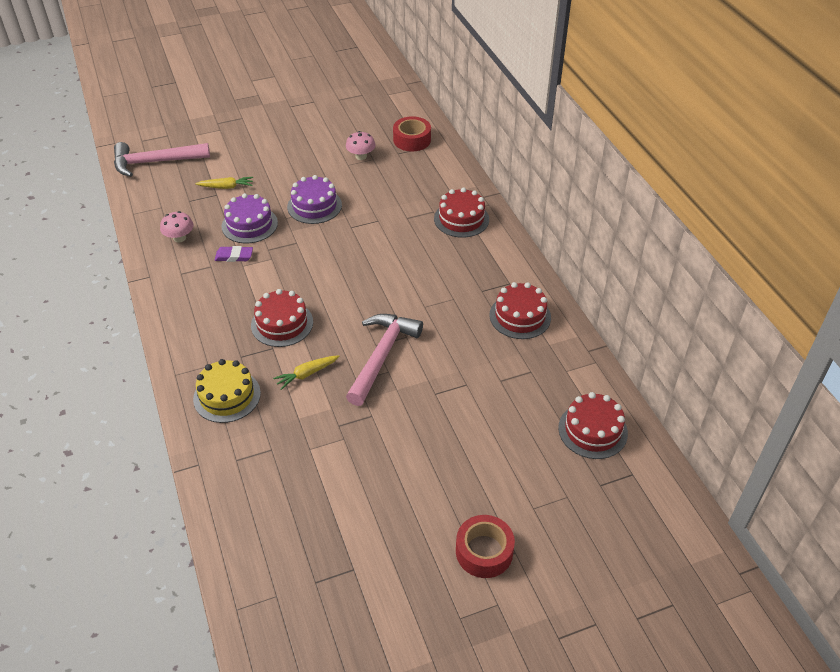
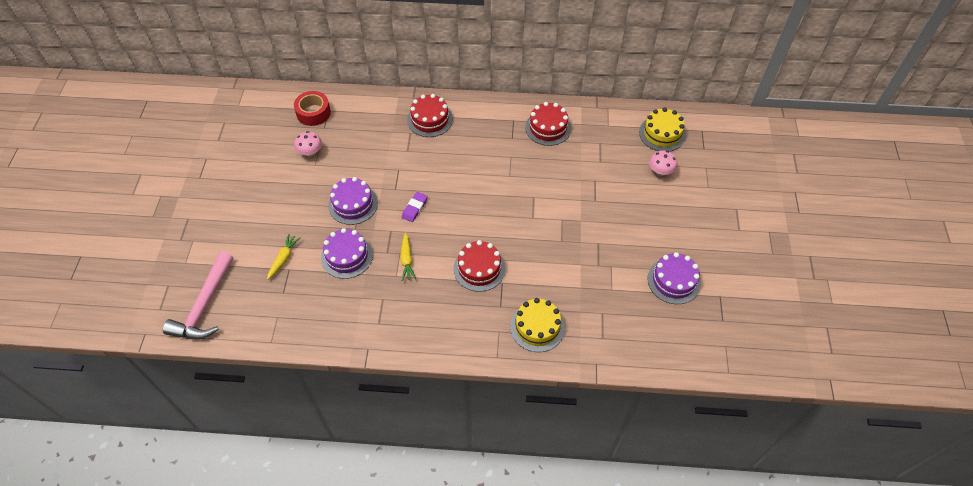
camera: 65 degrees left, 10 degrees up
pink mushroom [160,211,194,243] -> pink mushroom moved to [649,150,677,176]
purple eraser [215,246,253,262] -> purple eraser moved to [402,192,428,222]
yellow carrot [273,355,340,390] -> yellow carrot moved to [400,233,416,281]
pink hammer [346,314,423,406] -> none
red tape [456,515,515,578] -> none
red cake [558,392,628,459] -> yellow cake [639,108,686,152]
none -> purple cake [647,252,701,304]

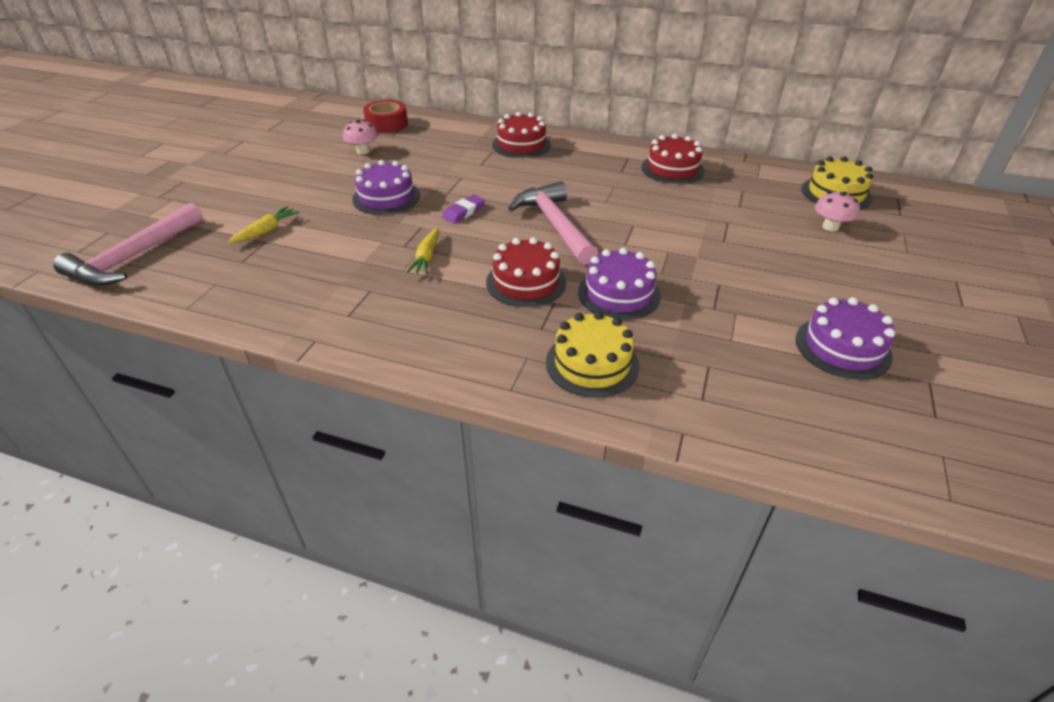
camera: 15 degrees right, 15 degrees down
purple cake [321,228,373,279] -> purple cake moved to [578,248,661,320]
none -> pink hammer [508,181,598,265]

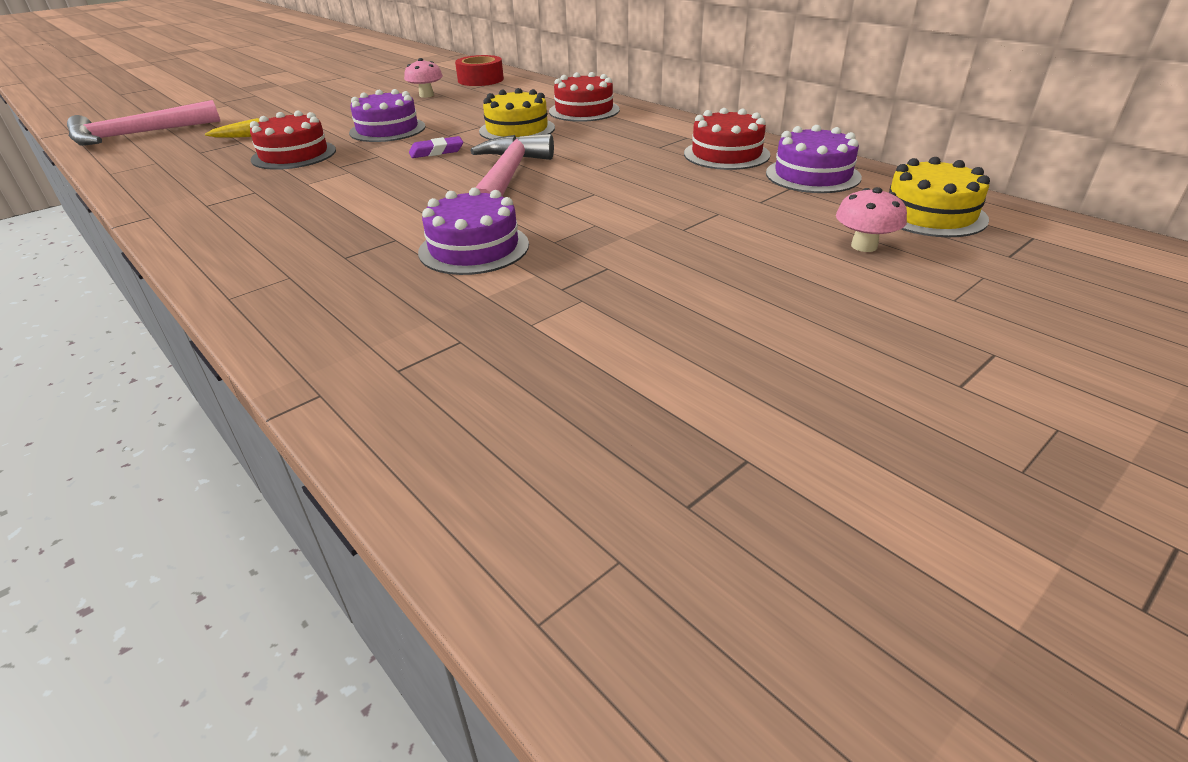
camera: 30 degrees right, 5 degrees down
yellow carrot [406,228,439,274] -> none
red cake [486,237,566,307] -> red cake moved to [250,111,336,170]
yellow cake [546,312,639,398] -> yellow cake moved to [479,88,555,140]
purple cake [796,297,895,380] -> purple cake moved to [766,125,862,193]

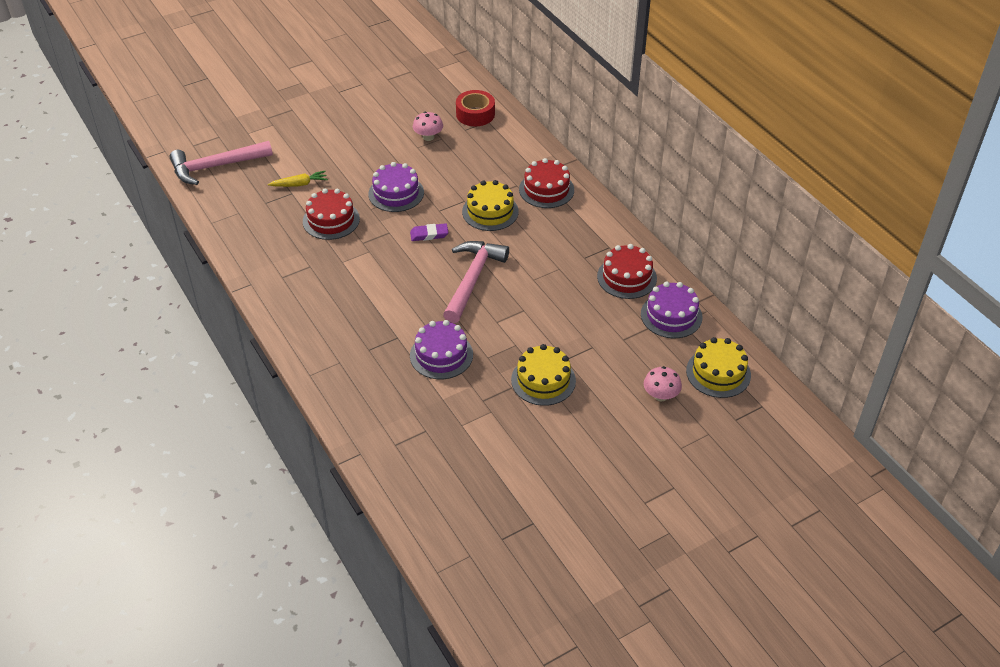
camera: 10 degrees right, 10 degrees up
none -> yellow cake [511,344,576,406]

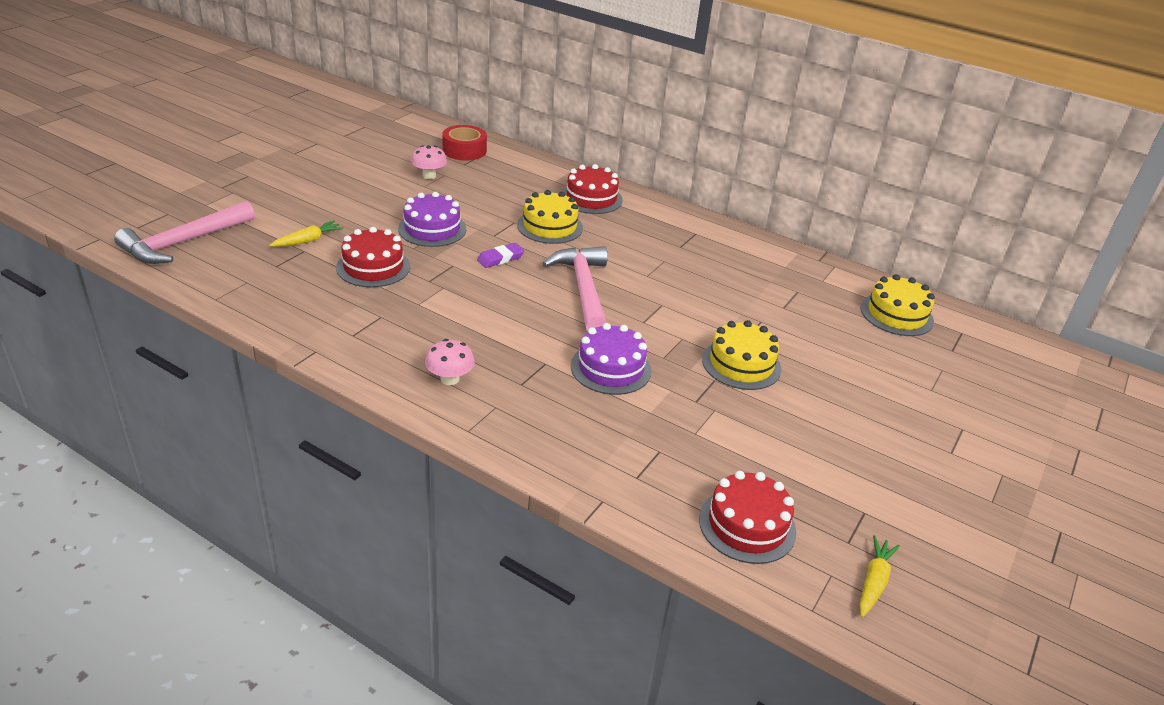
camera: 30 degrees left, 10 degrees down
red cake [597,244,657,299] -> red cake moved to [699,471,796,564]
purple cake [641,281,703,338] -> none
pink mushroom [644,366,682,401] -> pink mushroom moved to [425,339,475,385]
none -> yellow carrot [859,535,900,617]

